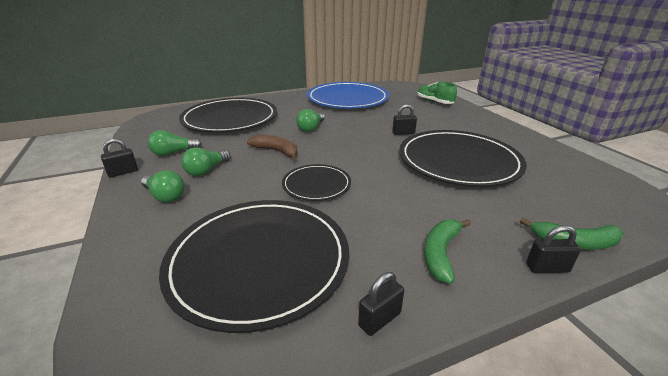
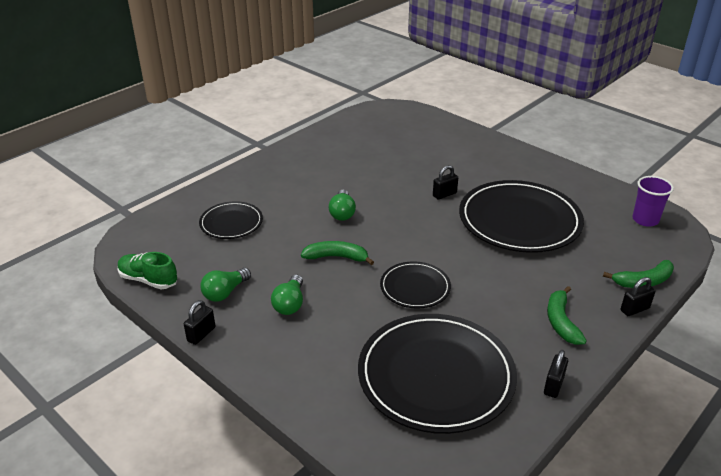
camera: 25 degrees left, 5 degrees up
green light bulb [141,170,184,203] -> none
black plate [179,98,277,133] -> black plate [199,201,263,239], size x0.51
brown banana [247,135,298,160] -> green banana [301,241,374,265]
blue plate [307,82,389,108] -> none
green shoe [418,82,457,104] -> green shoe moved to [117,252,178,289]
none -> purple cup [632,176,674,227]

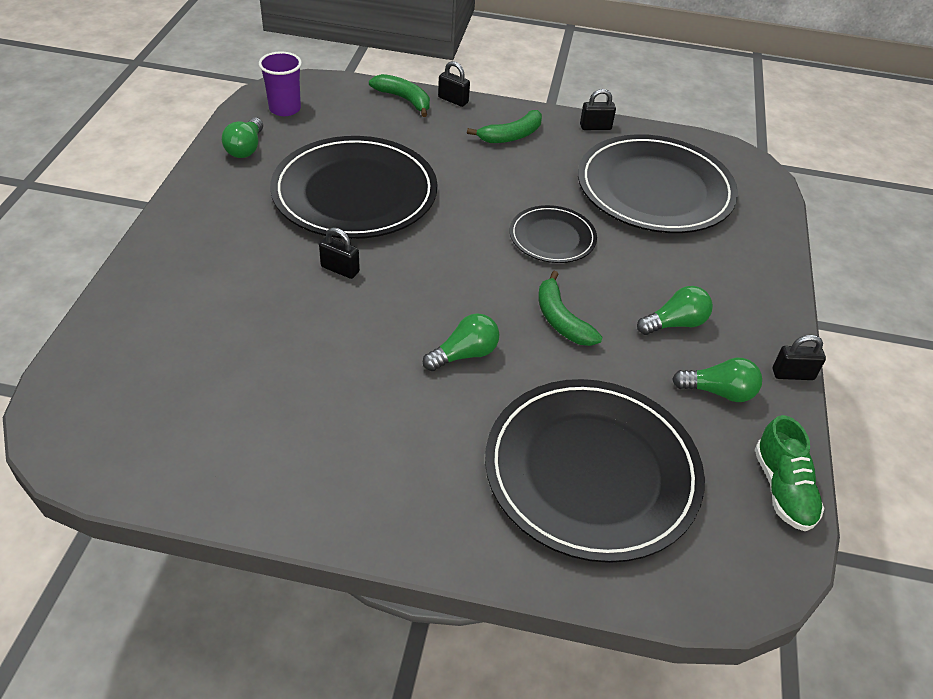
camera: 125 degrees left, 10 degrees up
black plate [199,201,263,239] -> black plate [485,379,705,563], size x1.94
none -> green light bulb [222,117,263,158]

